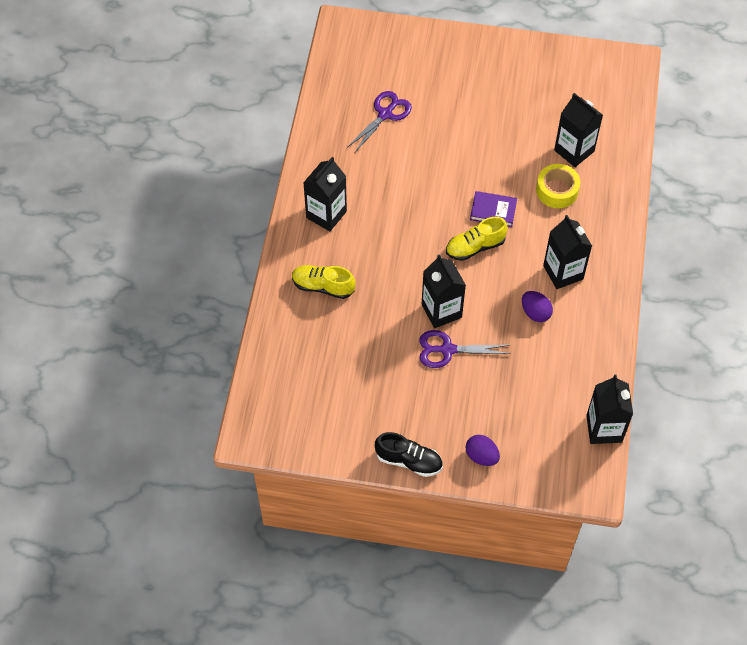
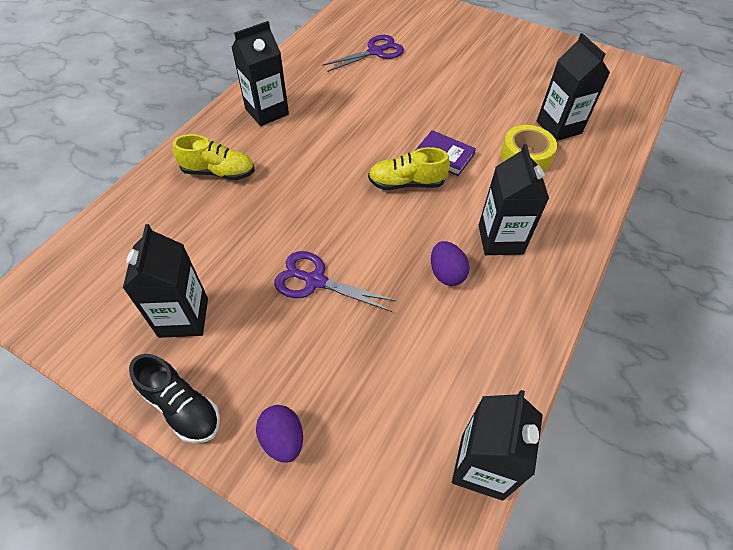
camera: 20 degrees right, 5 degrees down
yellow shoe [292,265,355,299] -> yellow shoe turned 150 degrees clockwise [173,134,255,180]
black carton [422,254,466,328] -> black carton moved to [123,224,208,338]

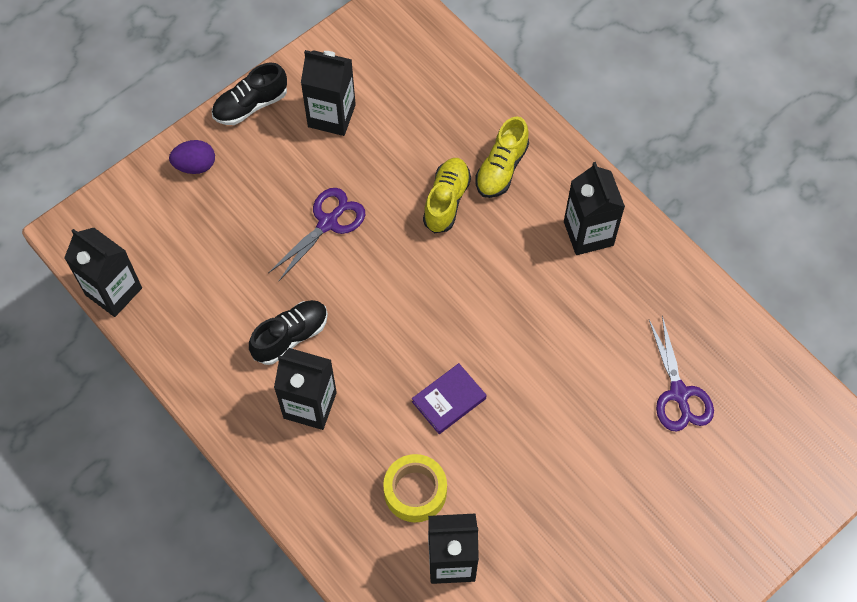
camera: 110 degrees right, 10 degrees up
yellow shoe [368,147,450,190] -> yellow shoe moved to [423,158,471,234]
purple egg [431,241,469,286] -> black shoe [249,300,328,365]

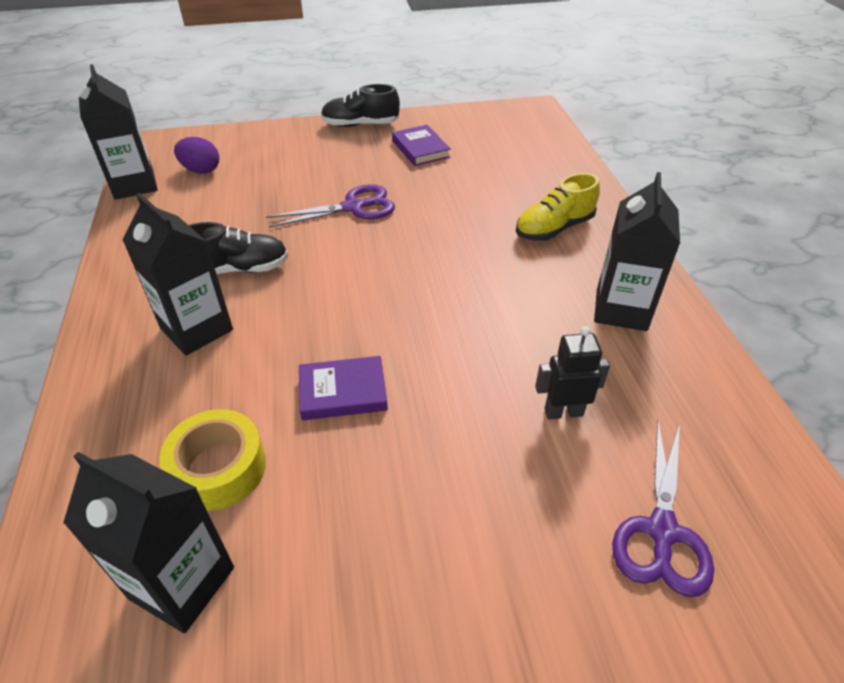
camera: 30 degrees right, 20 degrees down
purple egg [169,140,215,174] -> purple egg moved to [174,137,219,174]
black carton [301,50,356,136] -> purple book [392,125,451,166]
yellow shoe [423,158,471,234] -> none
none -> black robot [535,326,610,420]

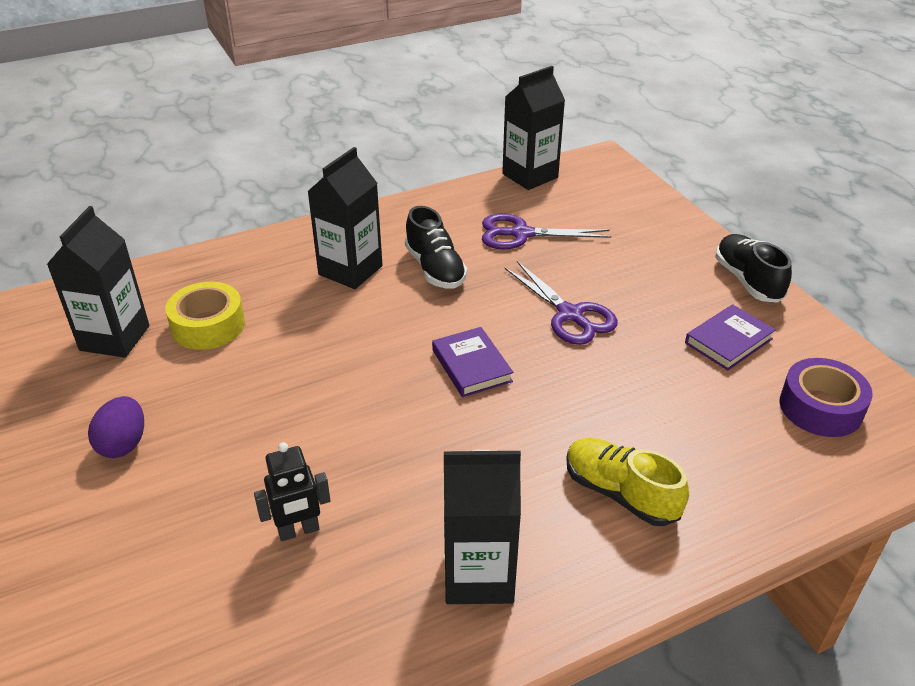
camera: 75 degrees right, 5 degrees down
purple egg [174,137,219,174] -> purple egg moved to [88,396,144,458]
purple book [299,356,388,420] -> purple book moved to [432,327,514,397]
black robot [535,326,610,420] -> black robot turned 90 degrees clockwise [254,442,330,541]
purple scissors [612,420,714,597] -> purple scissors moved to [482,213,611,250]
none -> purple tape [780,358,873,437]

